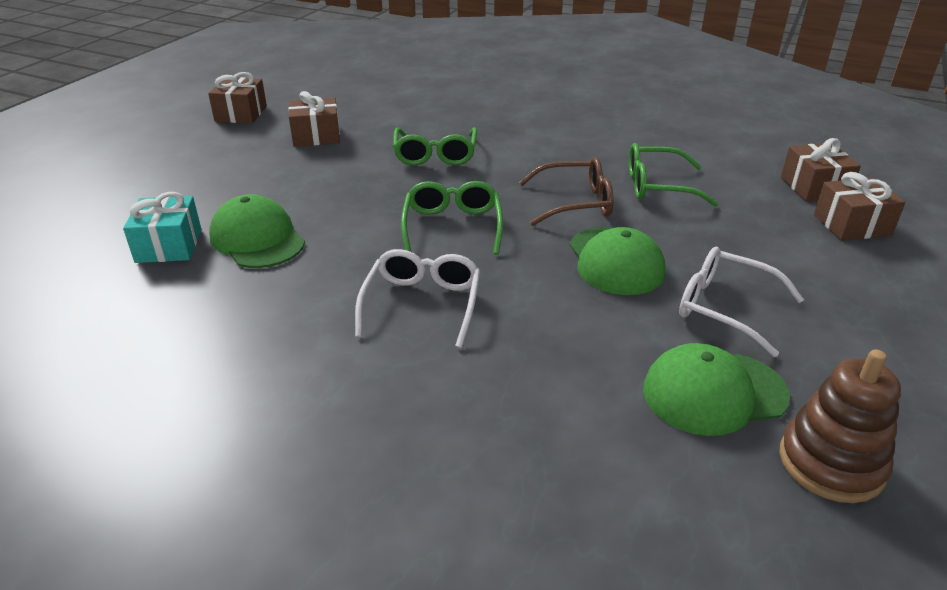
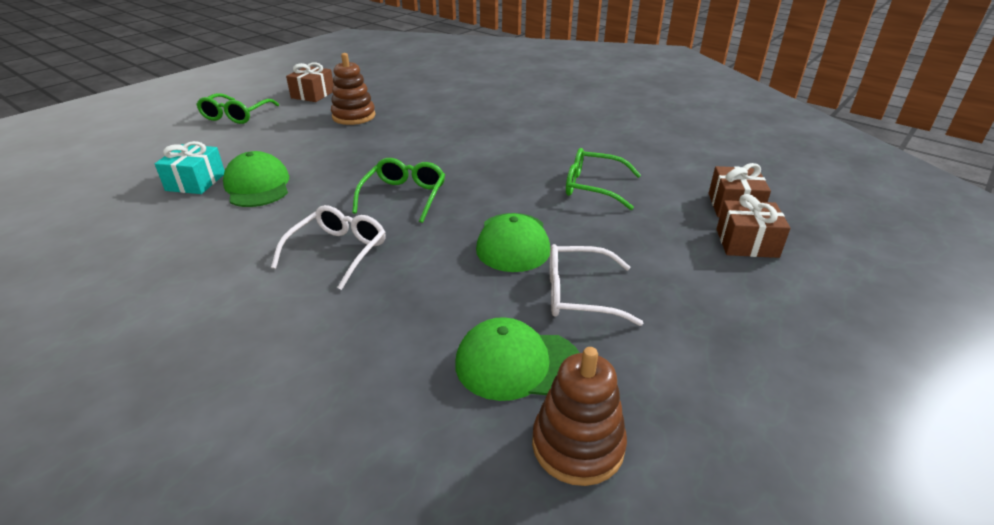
camera: 15 degrees right, 0 degrees up
brown gift [289,91,340,147] -> brown stacking toy [331,53,375,125]
green glasses [393,128,477,165] -> green glasses moved to [196,93,279,124]
brown glasses [519,157,614,226] -> none
white glasses [679,247,804,357] -> white glasses turned 45 degrees counterclockwise [550,244,643,326]

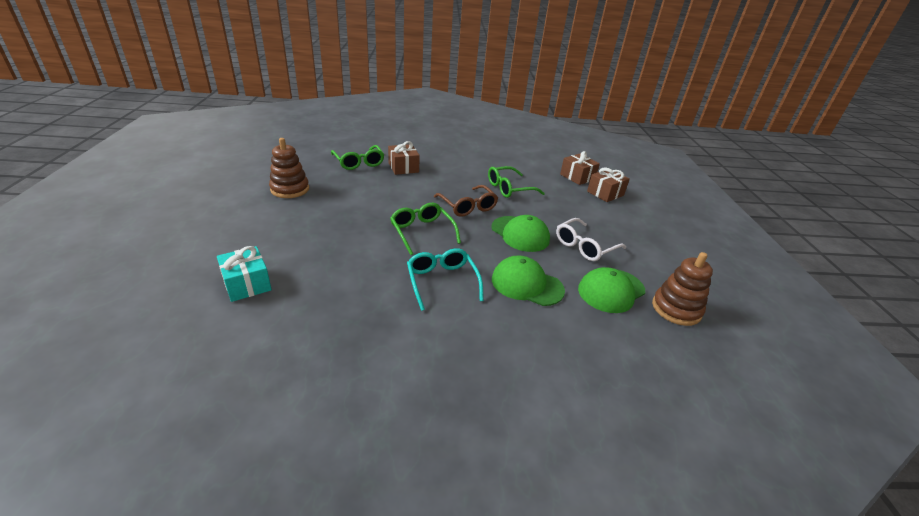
camera: 45 degrees left, 0 degrees up
green glasses [196,93,279,124] -> green glasses moved to [331,145,384,170]
green cap [223,151,289,207] -> green cap moved to [492,256,565,306]
white glasses [271,205,386,290] -> turquoise glasses [407,249,484,311]
brown gift [286,62,334,102] -> brown gift moved to [388,141,420,175]
none -> brown glasses [434,185,498,217]

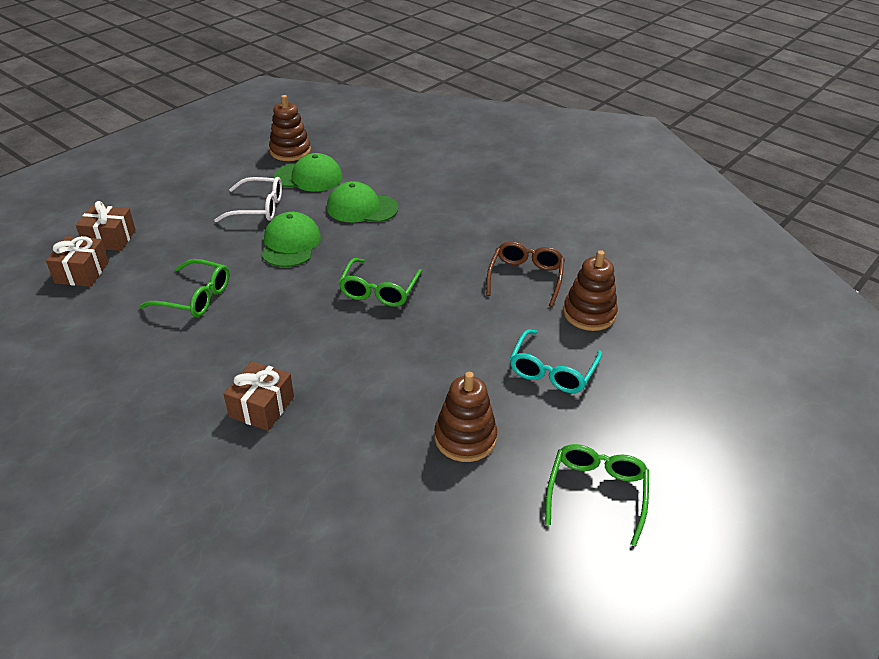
camera: 135 degrees left, 5 degrees up
turquoise gift [217,246,272,302] -> brown stacking toy [563,250,618,331]
green glasses [331,145,384,170] -> green glasses moved to [545,444,649,546]
turquoise glasses [407,249,484,311] -> turquoise glasses moved to [510,329,602,393]
brown glasses [434,185,498,217] -> brown glasses moved to [486,241,565,307]
green cap [492,256,565,306] -> green cap turned 120 degrees clockwise [327,181,398,222]

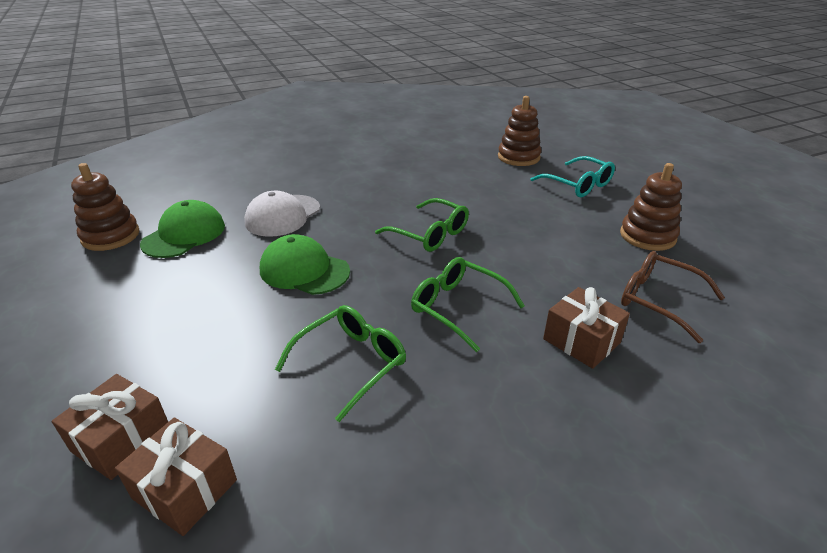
camera: 65 degrees left, 5 degrees down
white glasses [214,177,282,222] -> none
green cap [327,181,398,222] -> white cap [244,191,320,237]
brown glasses [486,241,565,307] -> brown glasses moved to [621,251,725,343]
green glasses [545,444,649,546] -> green glasses moved to [411,257,525,352]

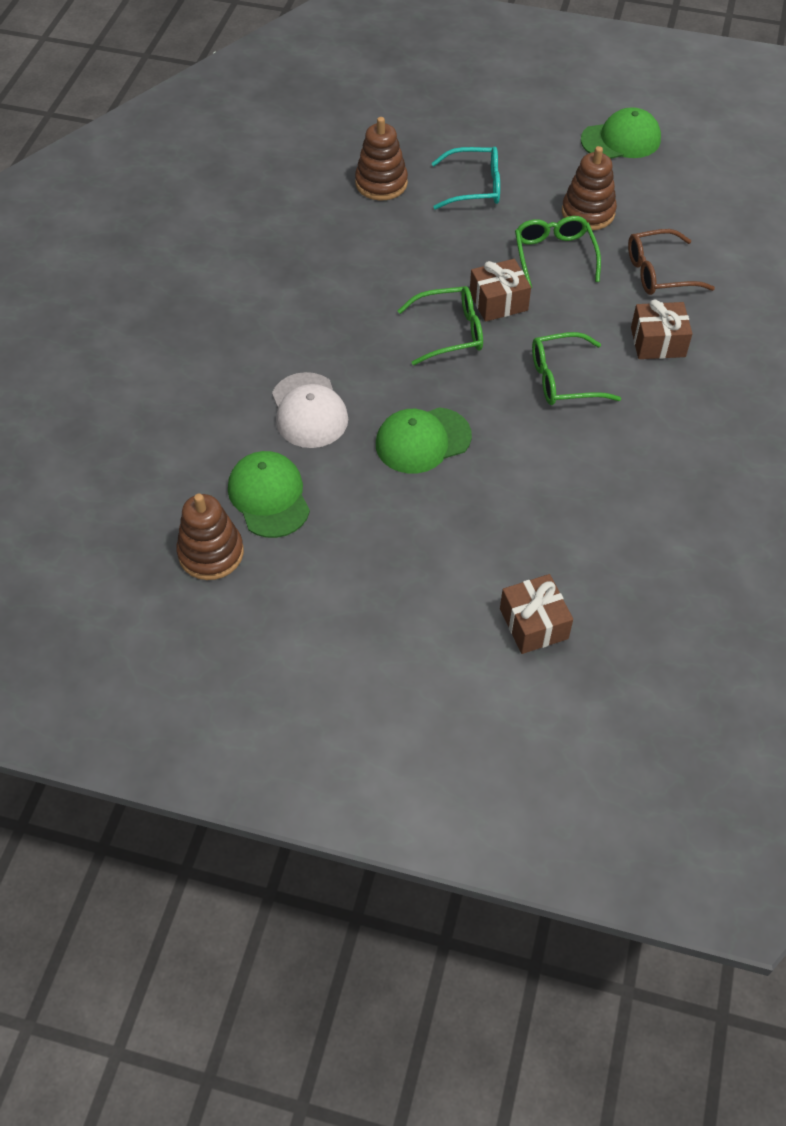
camera: 50 degrees left, 20 degrees up
brown gift [115,417,237,536] -> brown gift moved to [470,259,531,322]
green glasses [275,305,406,422] -> green glasses moved to [515,216,601,288]
none -> green cap [581,107,661,159]

